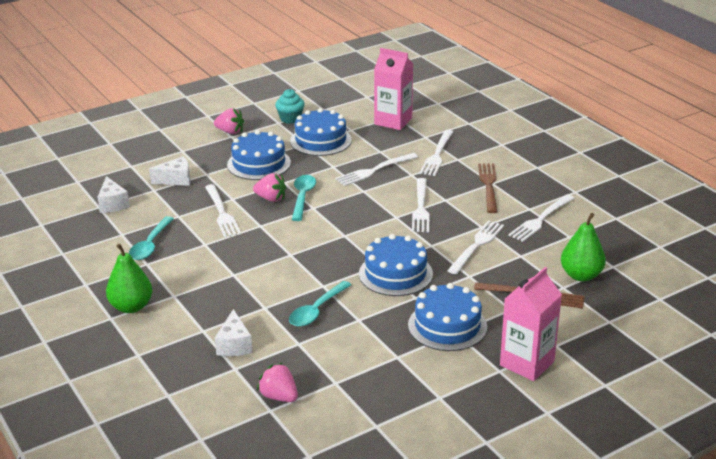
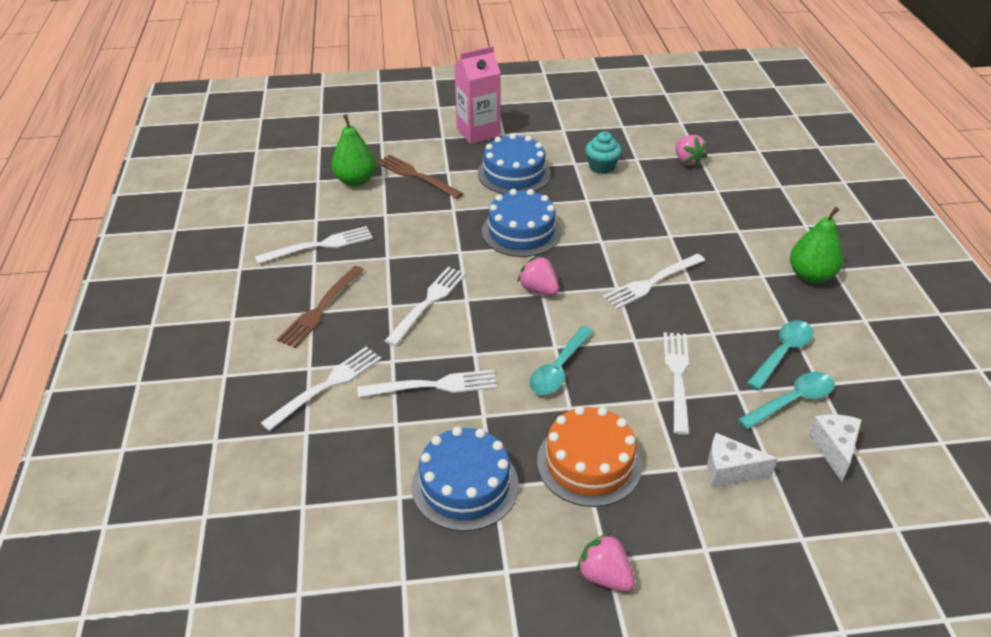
camera: 155 degrees left, 10 degrees up
white cheese [215,309,253,356] -> none
blue cake [227,130,291,180] -> orange cake [537,406,642,507]
pink strawberry [253,173,286,202] -> pink strawberry moved to [517,256,559,295]
turquoise cupcake [275,89,305,124] -> turquoise cupcake moved to [585,132,622,174]
turquoise spoon [289,281,351,327] -> turquoise spoon moved to [738,372,835,430]
pink carton [374,48,413,130] -> none
white fork [447,220,504,274] -> white fork moved to [603,254,705,309]

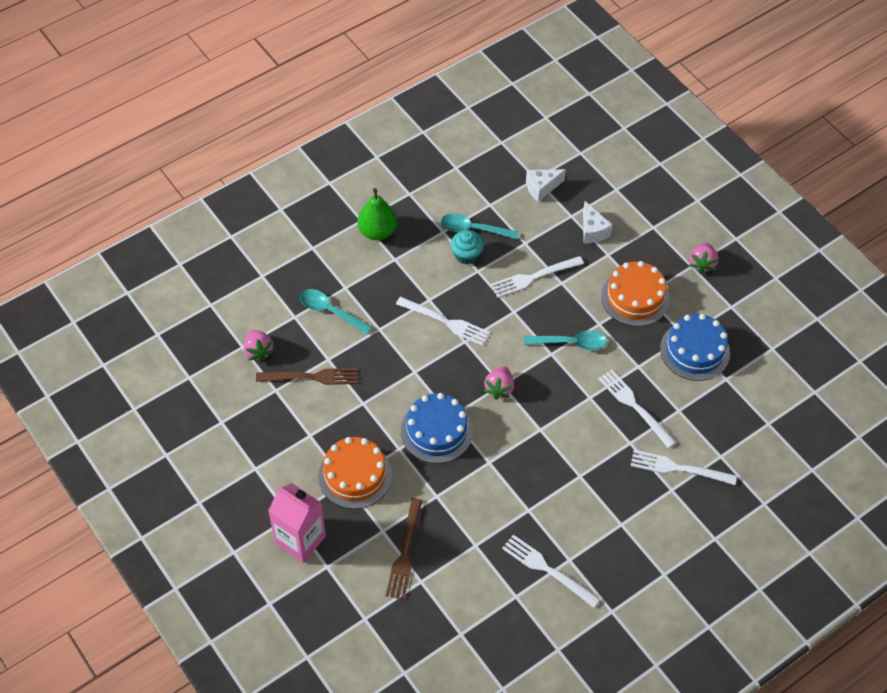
camera: 120 degrees left, 15 degrees up
brown fork [277,266,364,348] -> brown fork moved to [256,368,358,385]
green pear [331,114,376,186] -> none
white fork [385,267,466,346] -> none
blue cake [478,134,551,194] -> orange cake [318,437,392,509]
turquoise cupcake [585,132,622,174] -> turquoise cupcake moved to [451,230,484,264]
pink strawberry [675,135,708,167] -> pink strawberry turned 120 degrees clockwise [244,330,274,362]
turquoise spoon [738,372,835,430] -> turquoise spoon moved to [300,289,372,334]

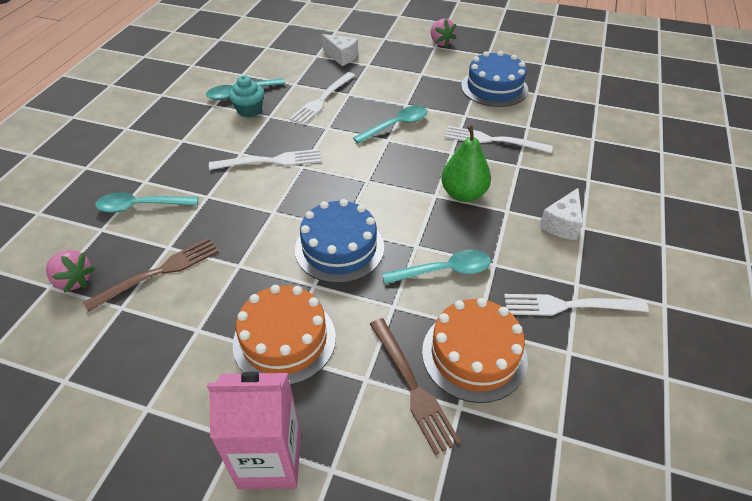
camera: 35 degrees left, 10 degrees down
green pear [357,188,397,240] -> green pear moved to [441,125,491,202]
pink strawberry [484,366,514,400] -> none
white cheese [526,169,566,202] -> white cheese moved to [539,188,583,240]
orange cake [601,261,670,326] -> orange cake moved to [422,298,528,403]
white fork [631,450,737,485] -> none
none -> turquoise spoon [382,250,491,284]

